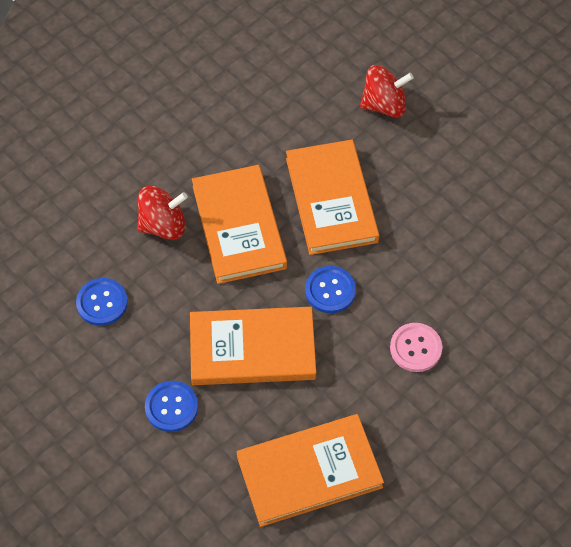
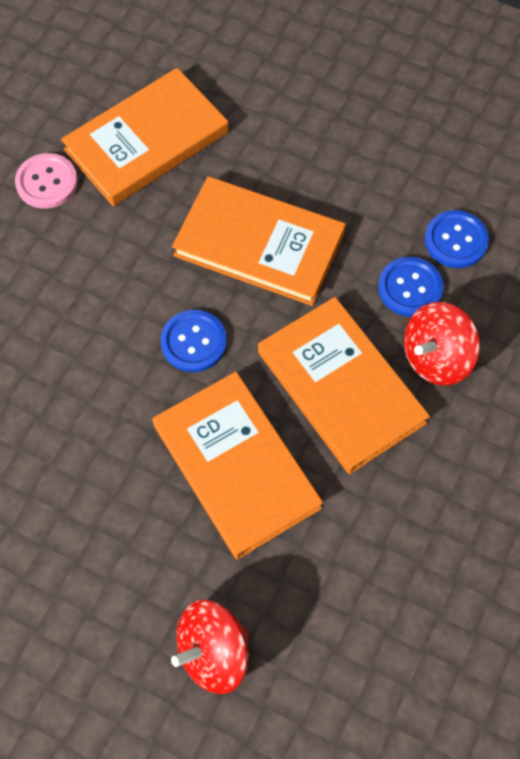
camera: 160 degrees right, 5 degrees up
blue button [145,381,198,432] -> blue button moved to [378,257,444,317]
orange book [190,307,316,385] -> orange book turned 45 degrees clockwise [172,176,346,306]
pink button [390,323,442,372] -> pink button moved to [15,153,78,209]

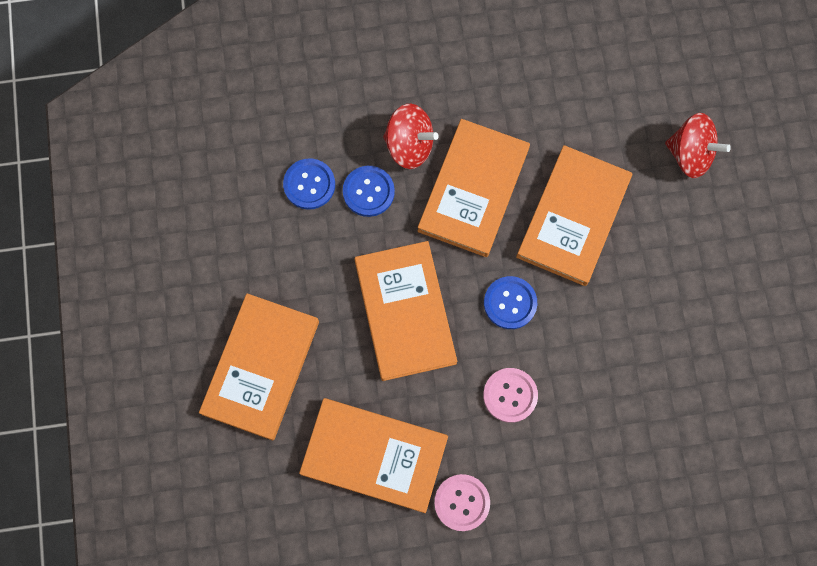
camera: 125 degrees left, 10 degrees up
none -> orange book [199,293,319,441]
none -> pink button [483,368,538,423]

